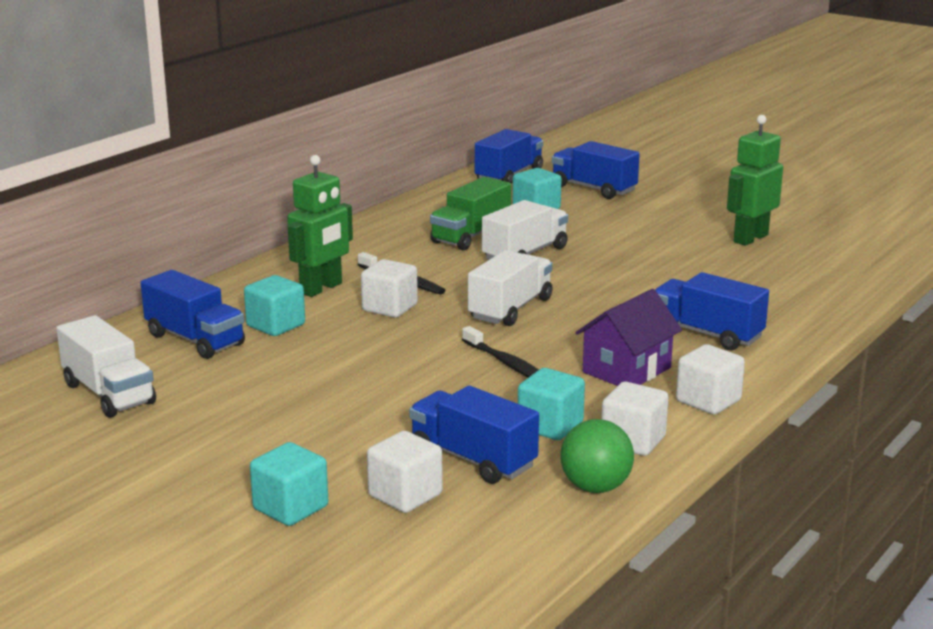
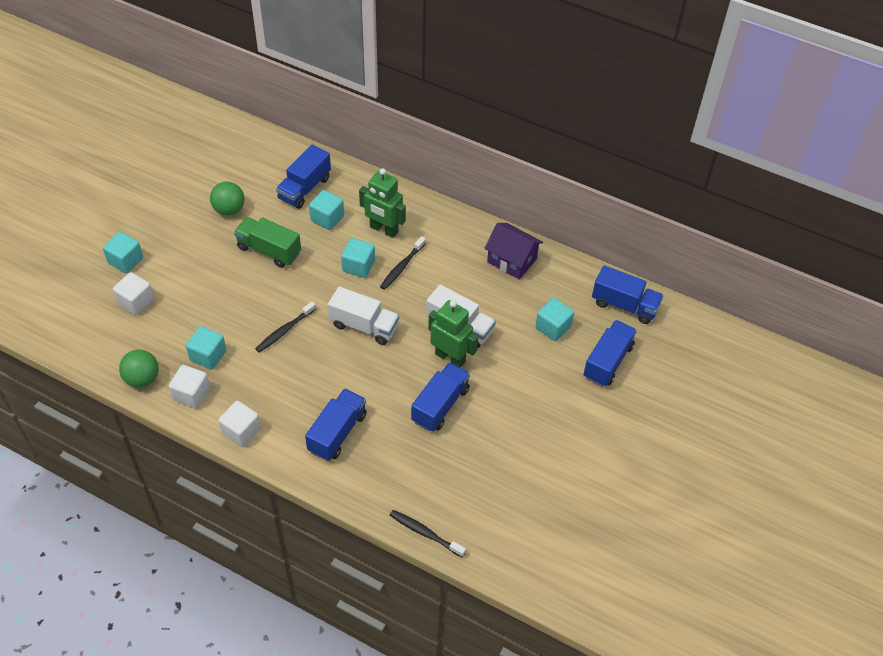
camera: 80 degrees right, 30 degrees up
white truck [56,315,156,418] -> none
white cube [361,259,418,318] -> turquoise cube [341,238,375,278]
blue truck [409,386,539,484] -> blue truck moved to [411,362,470,432]
green truck [430,177,511,250] -> green truck moved to [234,217,301,268]
purple house [575,289,682,386] -> purple house moved to [484,223,543,279]
green robot [727,115,783,246] -> green robot moved to [428,300,478,368]
none -> green ball [210,181,245,216]
none -> black toothbrush [390,510,466,557]

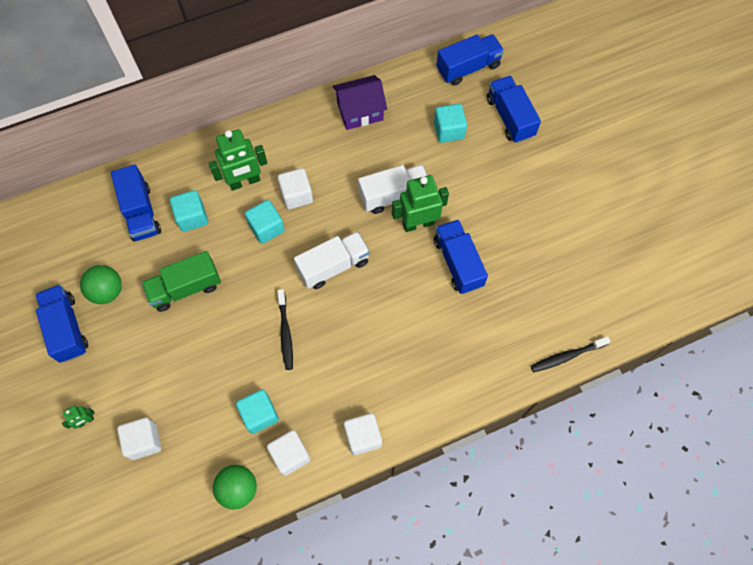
camera: 50 degrees left, 15 degrees up
turquoise cube [103,232,143,273] -> green robot [62,405,95,429]
blue truck [305,388,367,461] -> blue truck moved to [35,285,88,363]
black toothbrush [380,236,426,290] -> white cube [278,168,313,209]

